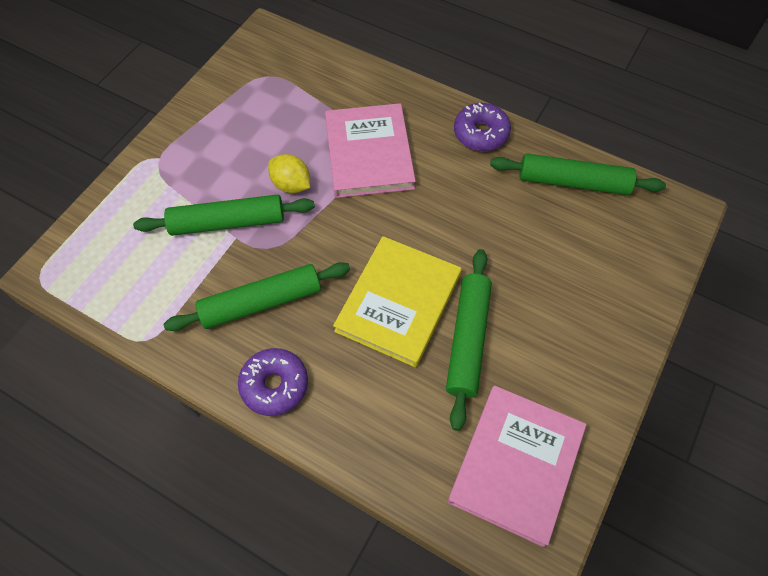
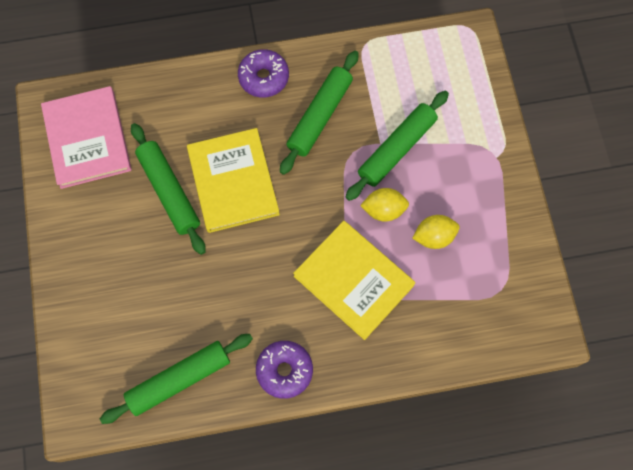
camera: 140 degrees right, 10 degrees up
pink book [325,103,416,198] -> yellow book [293,221,415,340]
none -> yellow lemon [412,215,460,249]

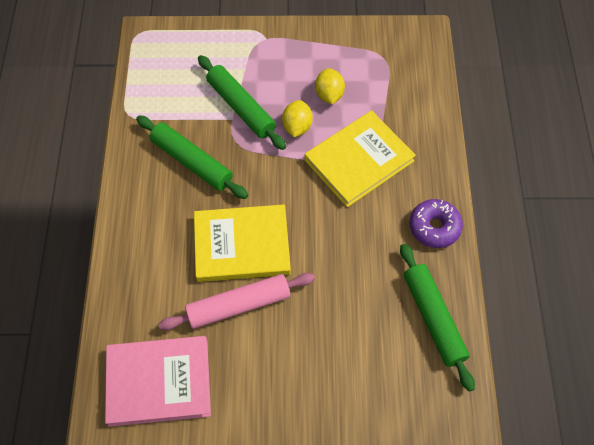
camera: 80 degrees left, 10 degrees down
green rolling pin [131,123,206,255] -> pink rolling pin [158,273,315,330]
purple donut [238,49,289,98] -> none

